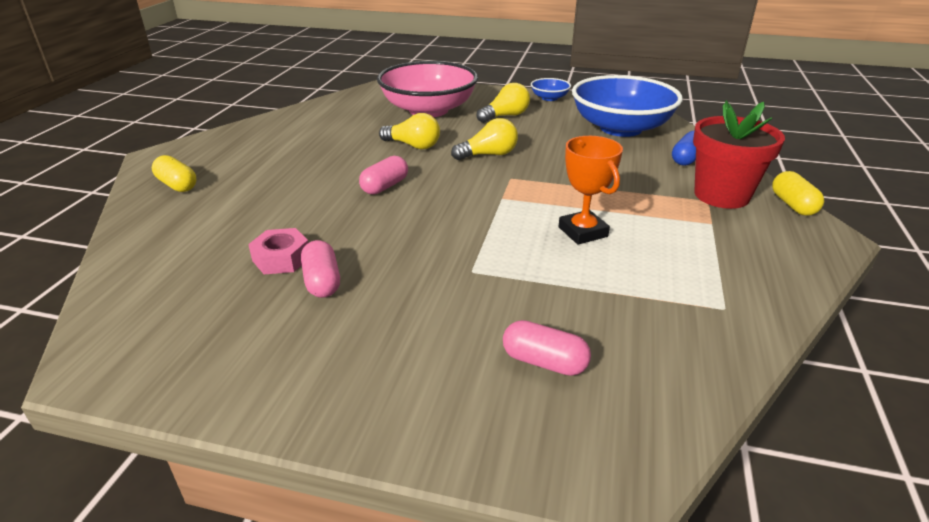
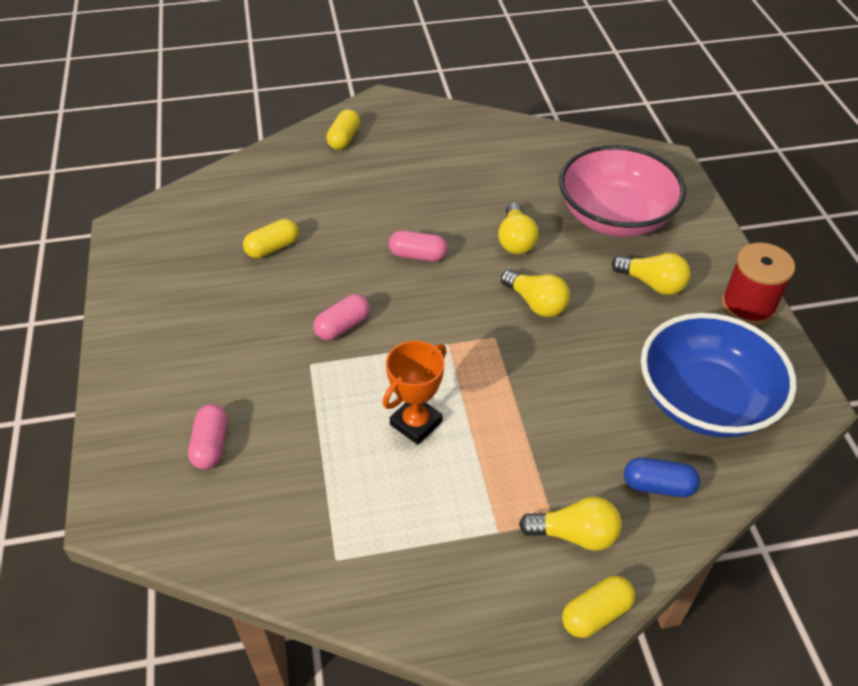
camera: 65 degrees right, 15 degrees up
pink nut [248,228,308,274] -> yellow capsule [243,219,299,258]
pink capsule [301,240,340,298] -> pink capsule moved to [313,294,370,340]
blue bowl [531,78,571,101] -> red spool [722,243,795,325]
red flower pot [693,100,785,209] -> yellow light bulb [519,497,622,551]

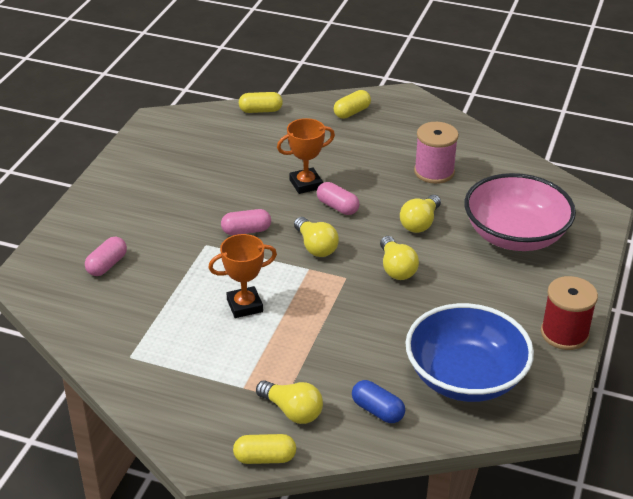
camera: 30 degrees right, 10 degrees down
yellow capsule [243,219,299,258] -> yellow capsule moved to [239,92,283,113]
yellow light bulb [612,253,691,295] -> yellow light bulb moved to [294,217,339,257]
none -> orange trophy [277,118,335,194]
none -> pink spool [414,122,459,184]

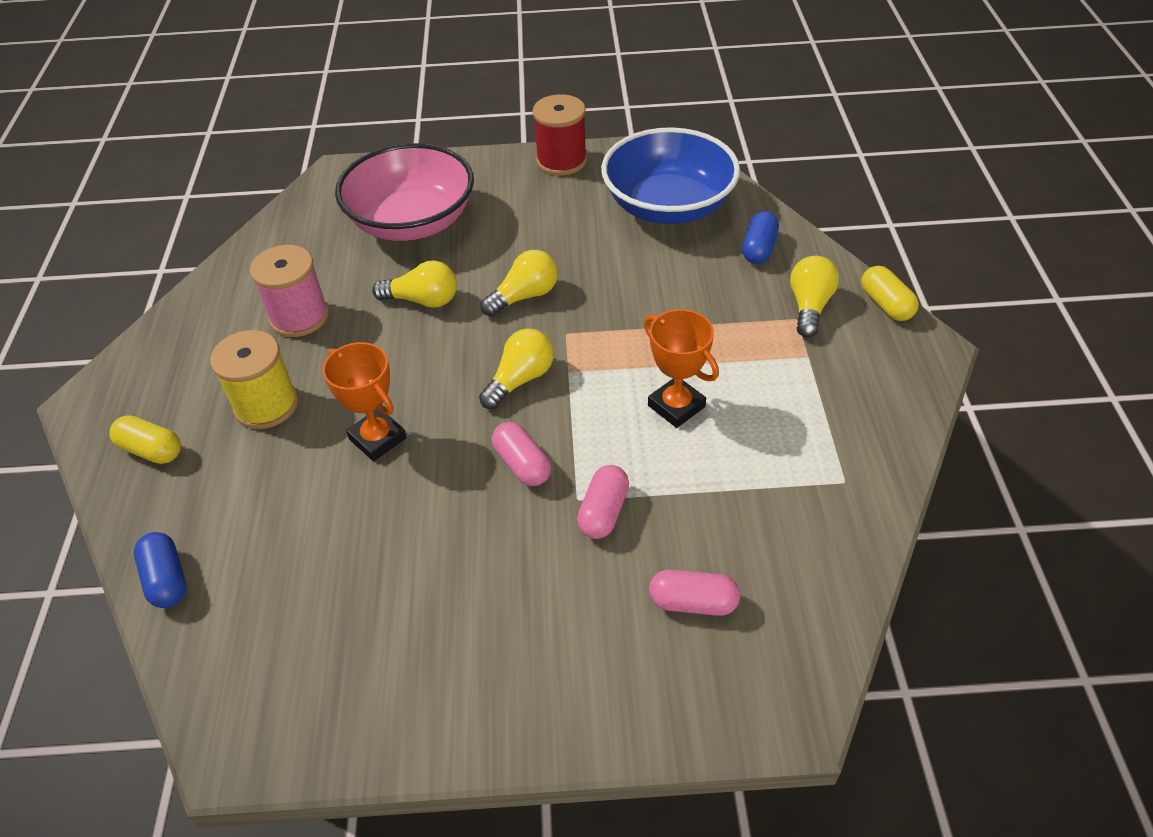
camera: 110 degrees left, 10 degrees up
yellow capsule [239,92,283,113] -> blue capsule [134,532,187,608]
pink capsule [317,182,360,215] -> pink capsule moved to [577,465,629,539]
none -> yellow spool [210,330,298,429]

